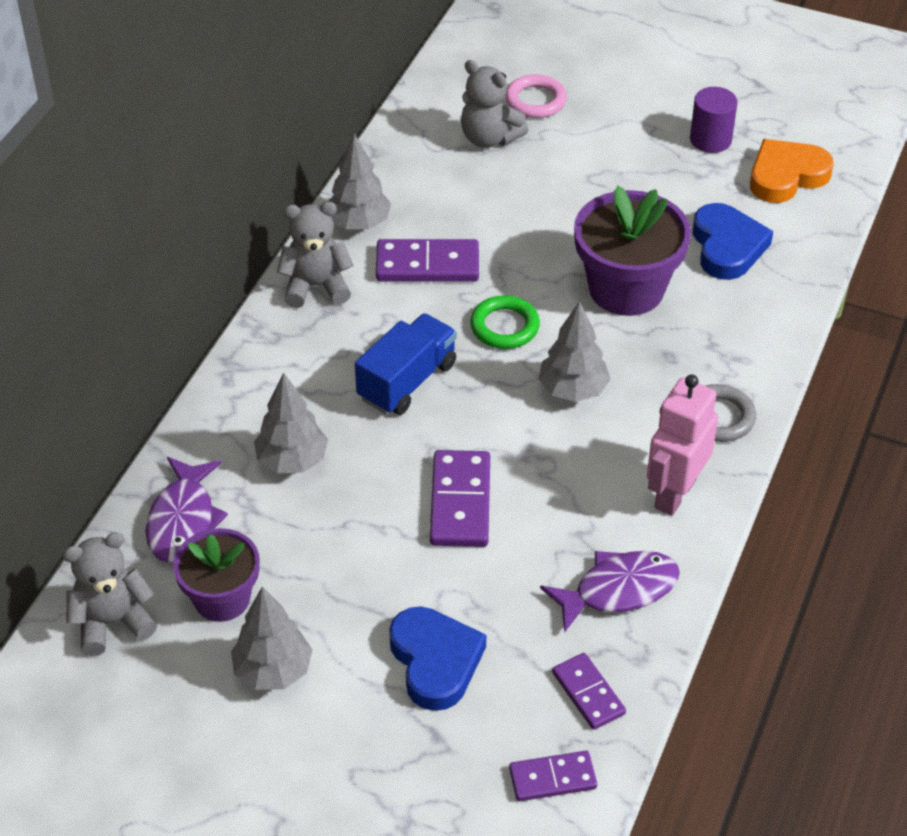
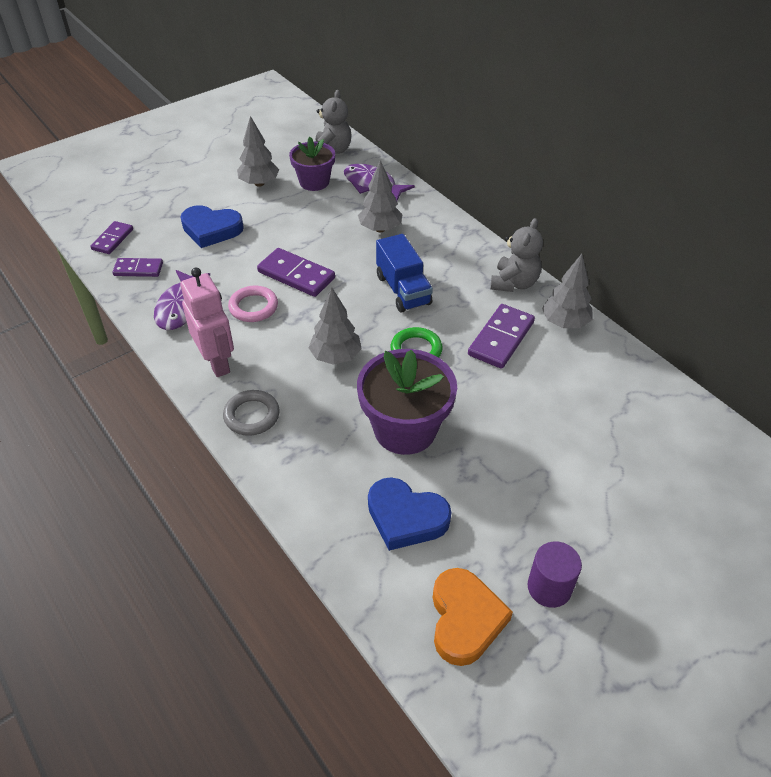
camera: 120 degrees right, 0 degrees up
grey teddy bear [461,60,528,148] -> none
pink ring [505,74,567,118] -> pink ring moved to [228,286,278,322]

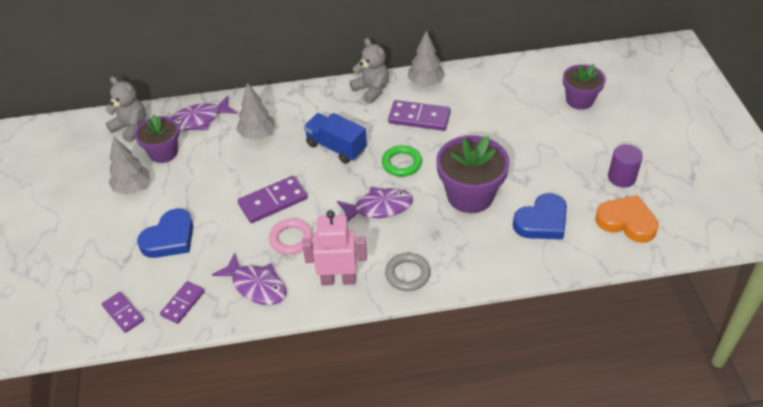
camera: 60 degrees left, 0 degrees up
grey tree [309,287,362,365] -> purple fish [337,187,413,222]
blue truck [376,234,433,313] -> blue truck turned 150 degrees counterclockwise [304,113,367,164]
purple domino [468,304,535,369] -> purple domino turned 45 degrees counterclockwise [388,100,451,131]
none -> purple flower pot [563,64,605,110]

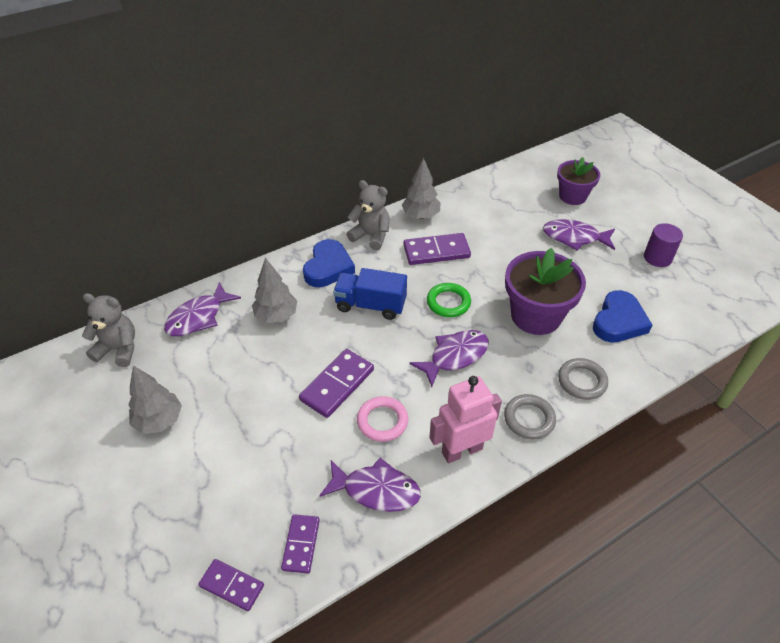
camera: 25 degrees left, 0 degrees up
purple flower pot [135,115,179,163] -> none
blue heart [137,209,193,258] -> blue heart moved to [303,239,355,287]
orange heart [595,195,659,243] -> none
none -> purple fish [543,219,615,251]
none -> grey ring [558,358,608,400]

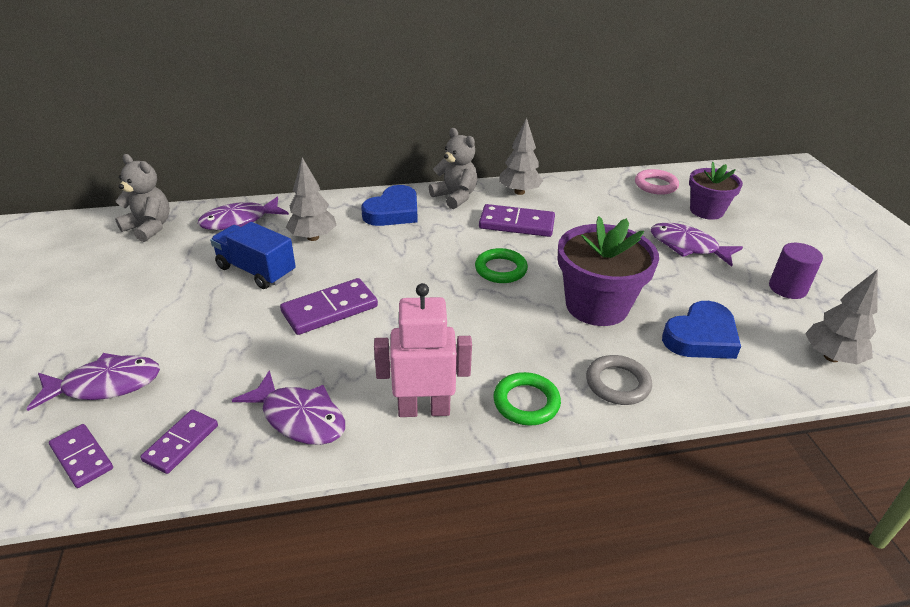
camera: 20 degrees right, 10 degrees down
grey tree [128,366,182,434] -> grey tree moved to [805,269,878,365]
blue truck [333,268,407,320] -> blue truck moved to [210,222,296,289]
pink ring [357,396,408,442] -> pink ring moved to [635,169,679,195]
purple fish [409,330,489,387] -> purple fish moved to [27,353,160,411]
grey ring [504,394,556,439] -> green ring [493,372,561,426]

